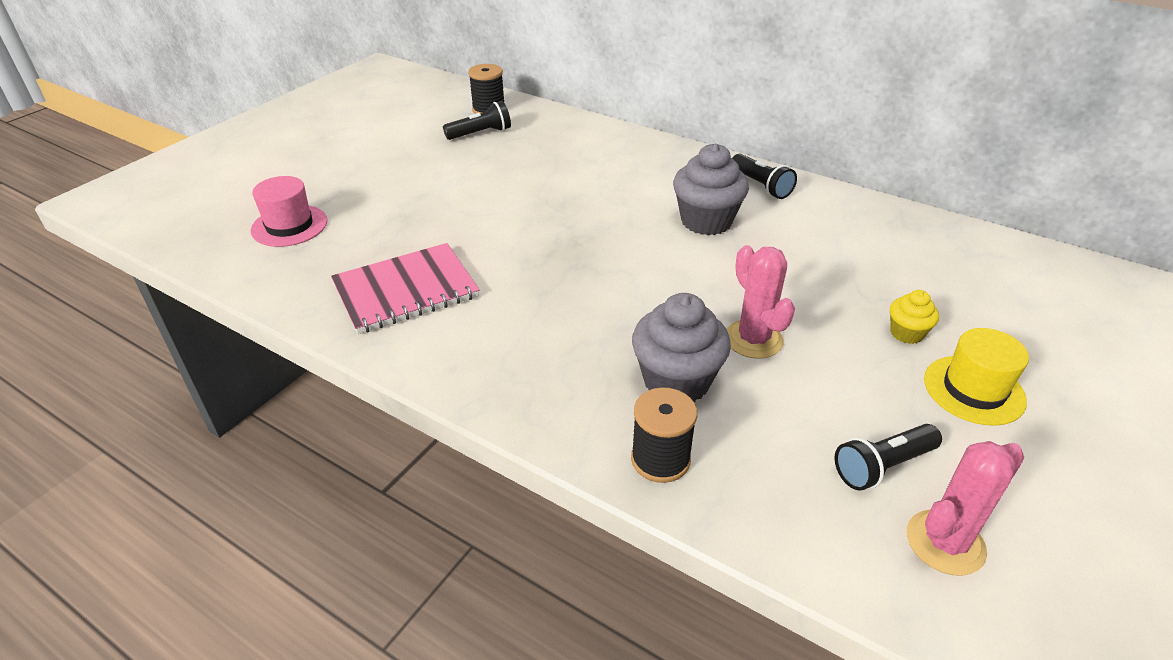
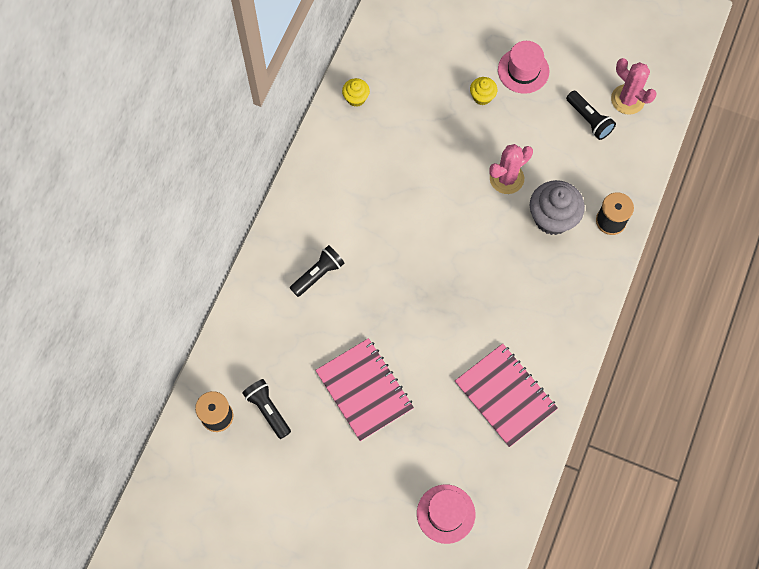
camera: 100 degrees left, 30 degrees up
grey cupcake [673,143,749,235] -> none
black flashlight [732,154,797,199] -> black flashlight moved to [290,245,344,297]
yellow hat [924,328,1029,426] -> pink hat [498,41,549,94]
none -> pink notebook [315,338,414,442]
none -> yellow cupcake [342,78,370,107]

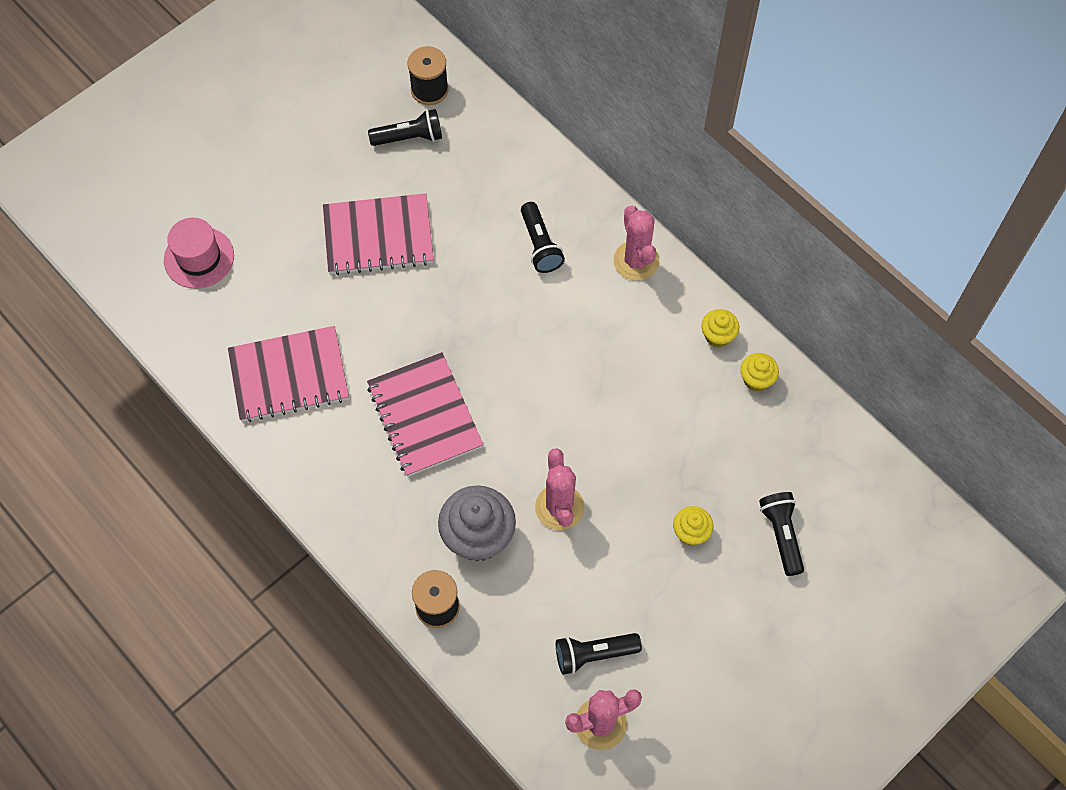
camera: 115 degrees right, 5 degrees down
pink hat [498,41,549,94] -> none
none -> pink notebook [367,352,484,477]
none -> pink cactus [613,206,659,281]
none -> yellow cupcake [701,309,739,348]
none -> black flashlight [759,492,804,576]

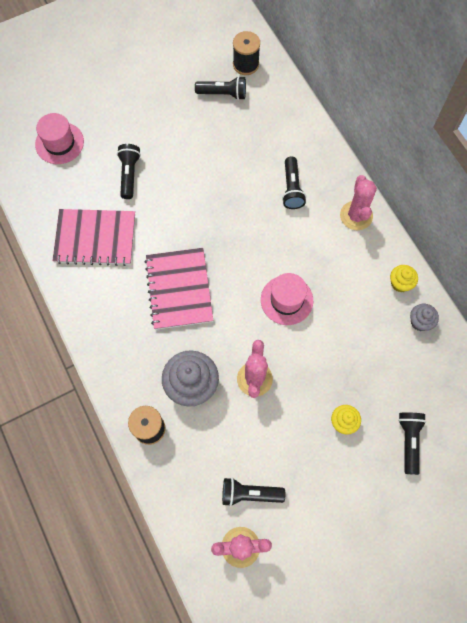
camera: 15 degrees right, 5 degrees up
pink notebook [323,193,434,275] -> none
yellow cupcake [740,353,779,392] -> grey cupcake [410,304,439,331]
none -> black flashlight [117,144,141,199]
none -> pink hat [261,273,313,325]

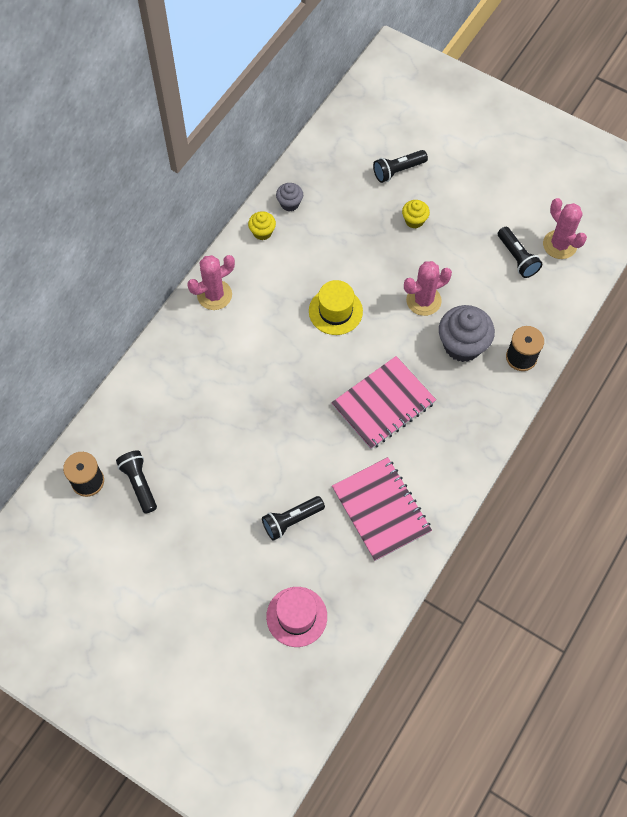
camera: 120 degrees left, 5 degrees down
pink hat [261,273,313,325] -> yellow hat [309,280,363,335]
black flashlight [282,156,306,209] -> none

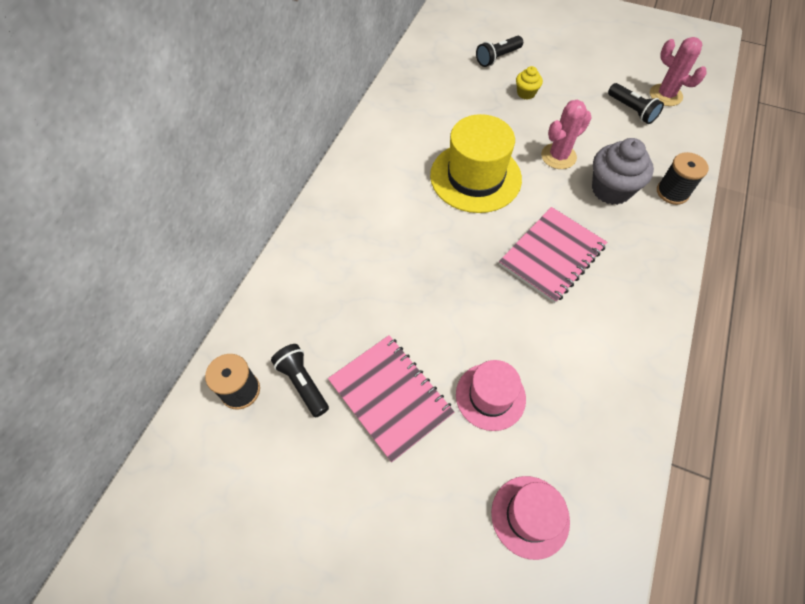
camera: 10 degrees left, 5 degrees down
pink cactus [187,255,235,310] -> none
yellow cupcake [248,211,276,240] -> none
black flashlight [262,496,325,541] -> pink hat [456,360,526,431]
grey cupcake [276,183,303,211] -> none
yellow hat [309,280,363,335] -> yellow hat [430,114,522,213], size x1.65
pink notebook [332,457,432,561] -> pink notebook moved to [328,335,454,463]

